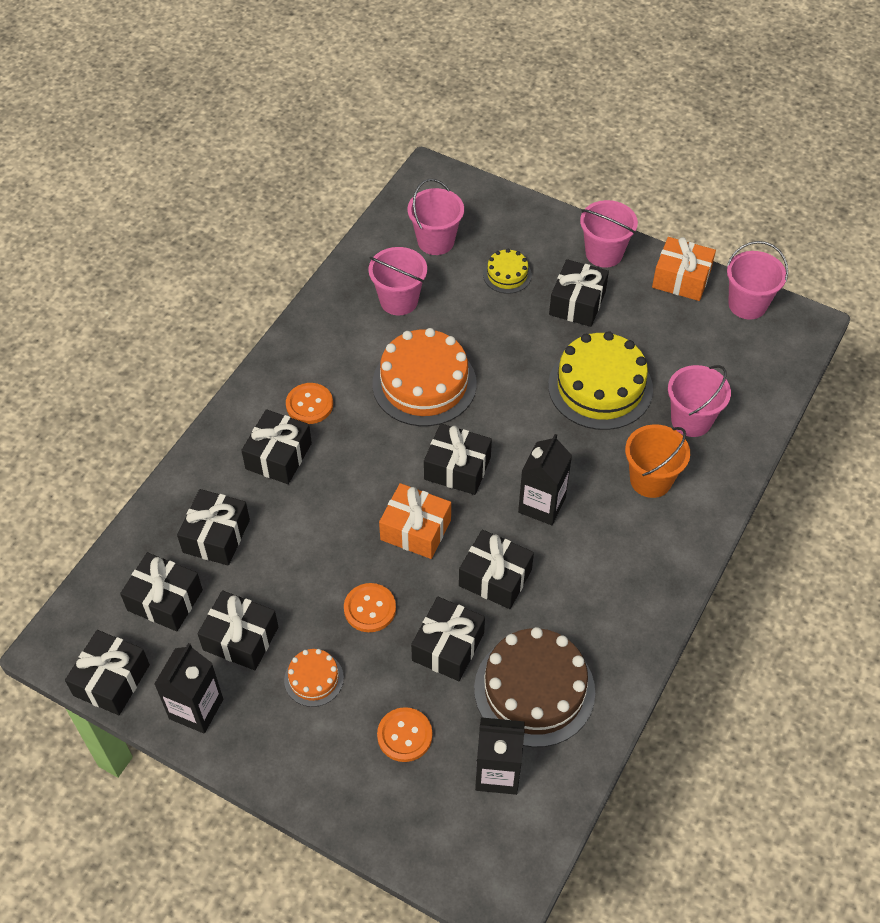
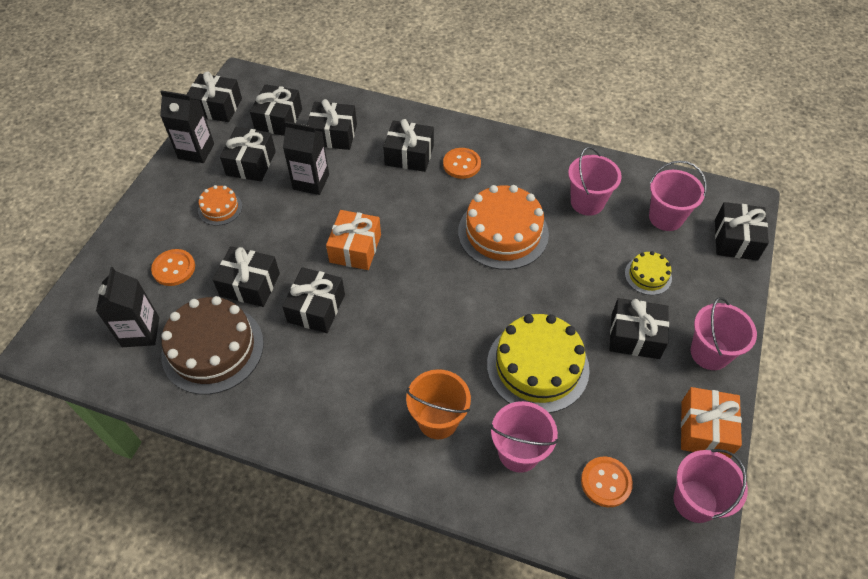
camera: 80 degrees right, 0 degrees up
orange button [344,583,396,632] -> orange button moved to [581,457,633,507]
black gift [424,424,492,495] -> black gift moved to [715,202,769,261]
black carton [518,434,572,525] -> black carton moved to [283,121,329,195]

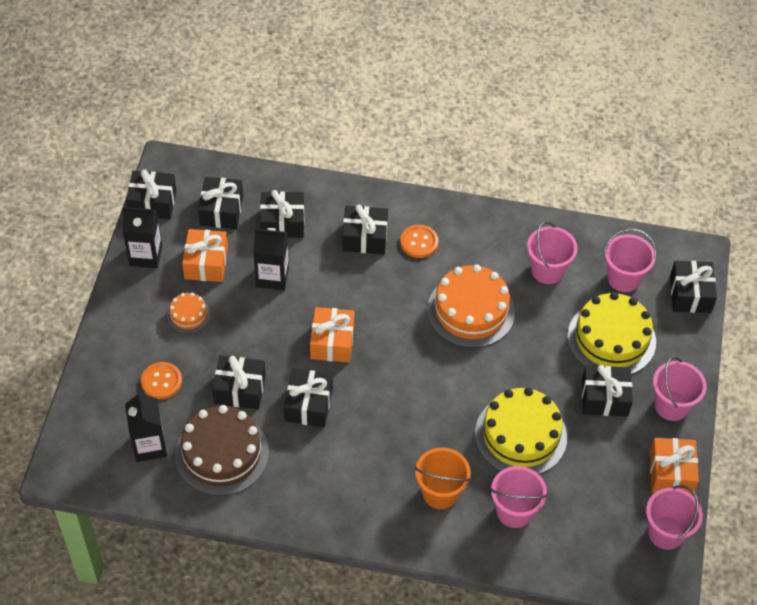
camera: 10 degrees left, 0 degrees up
black gift [220,127,276,181] -> orange gift [182,229,228,282]
orange button [581,457,633,507] -> none
yellow cake [625,251,672,295] -> yellow cake [567,292,656,375], size x2.02

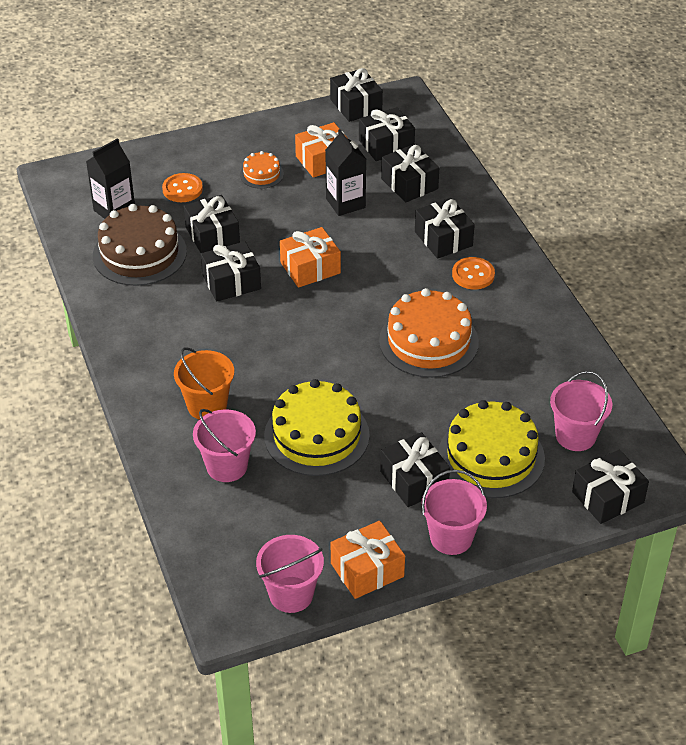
camera: 60 degrees right, 10 degrees down
black carton [123,207,162,268] -> none
pink bucket [527,221,578,284] -> none

